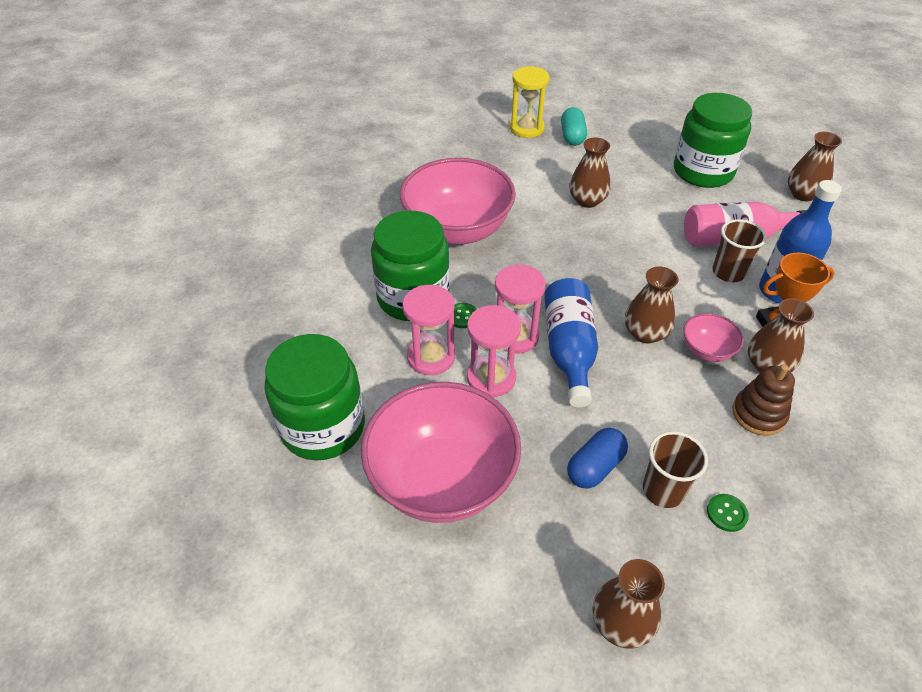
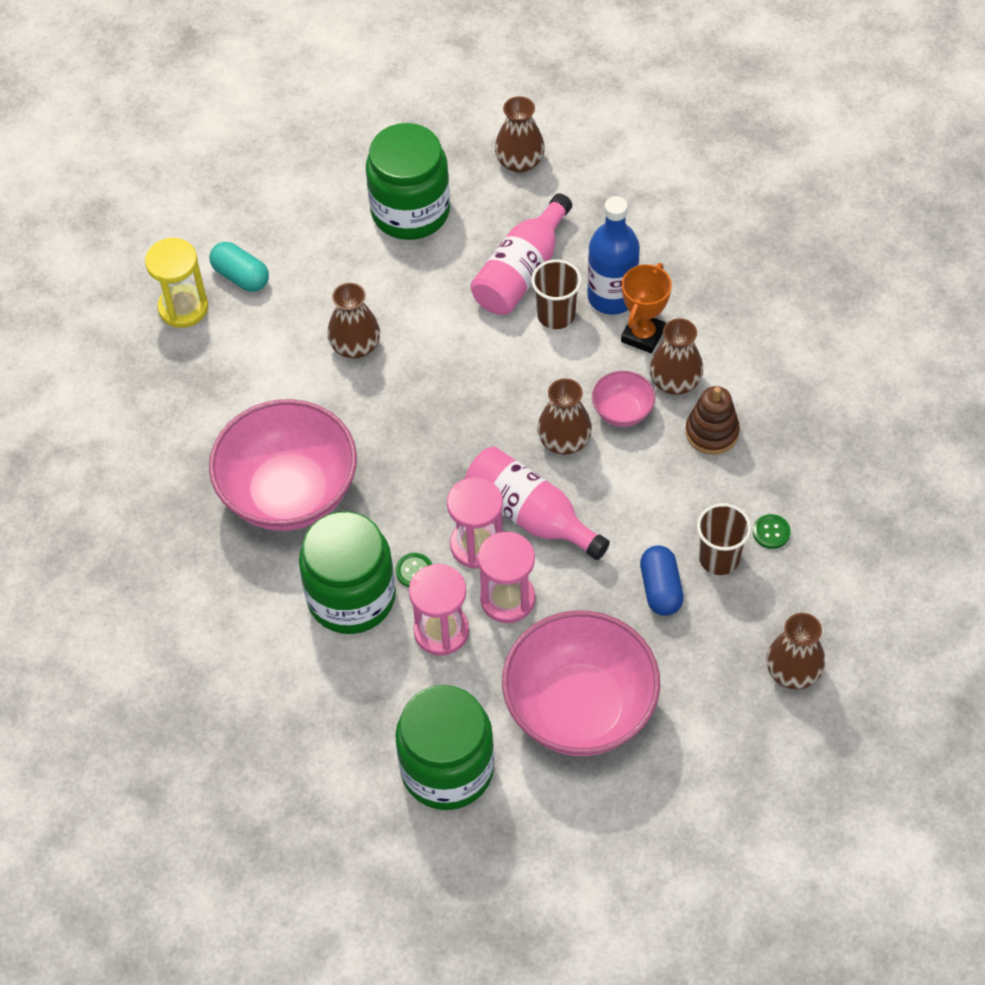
camera: 50 degrees left, 10 degrees up
blue bottle [544,278,598,408] -> pink bottle [465,446,610,560]

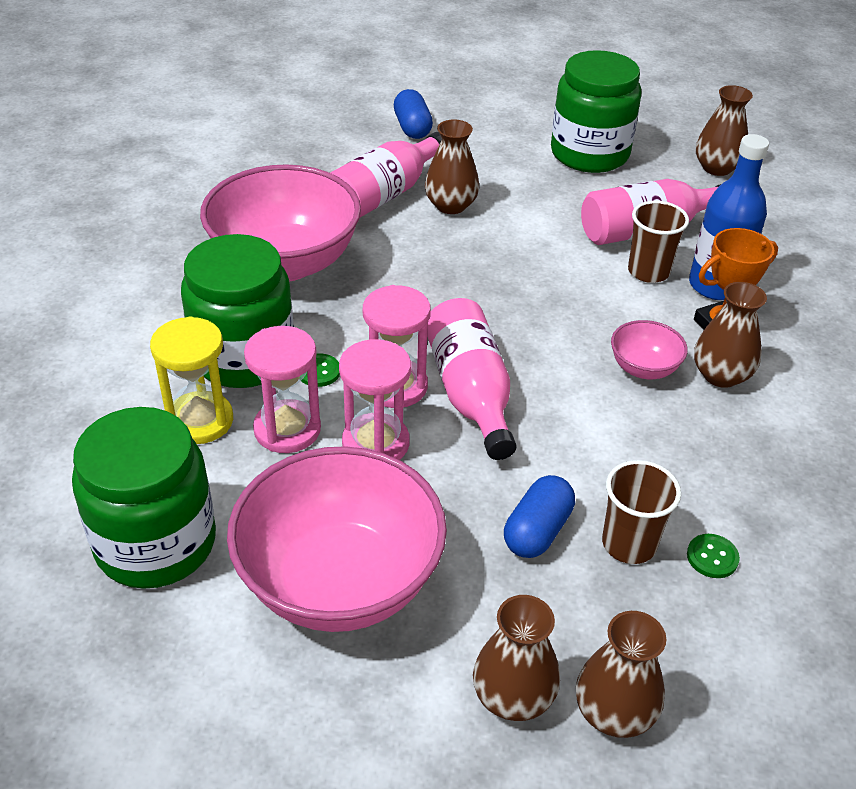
camera: 35 degrees right, 15 degrees down
yellow hourglass [145,238,208,328] -> yellow hourglass moved to [150,316,233,444]
turquoise capsule [209,242,269,292] -> blue capsule [394,89,433,139]
brown vase [537,378,592,455] -> brown vase moved to [473,595,560,721]
brown stacking toy [686,386,740,454] -> none
none -> pink bottle [330,132,442,217]

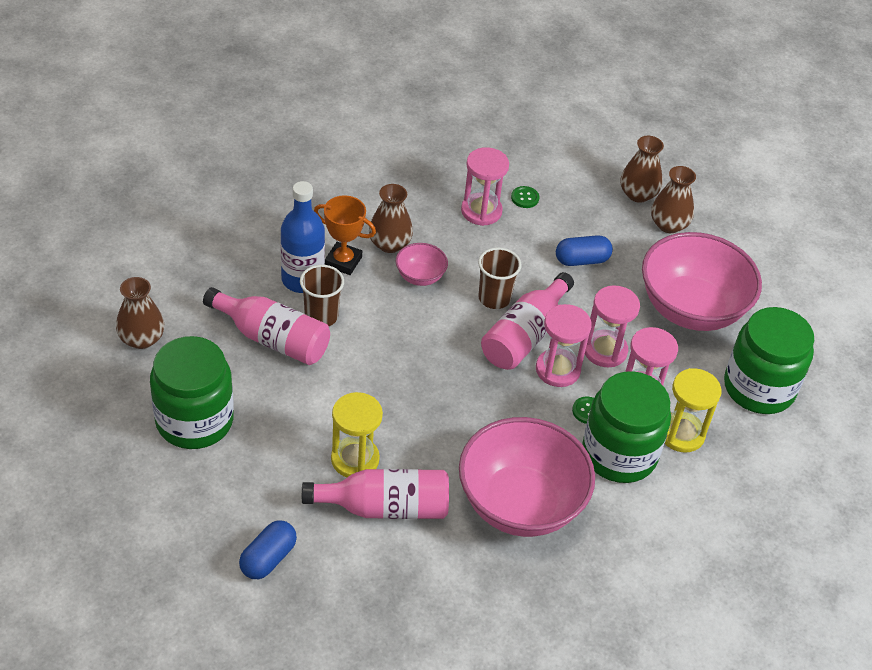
camera: 135 degrees left, 5 degrees up
brown vase [425,120,479,214] -> yellow hourglass [331,392,383,477]
brown cup [602,460,681,564] -> brown cup moved to [478,247,521,309]
none -> pink hourglass [461,147,509,226]

